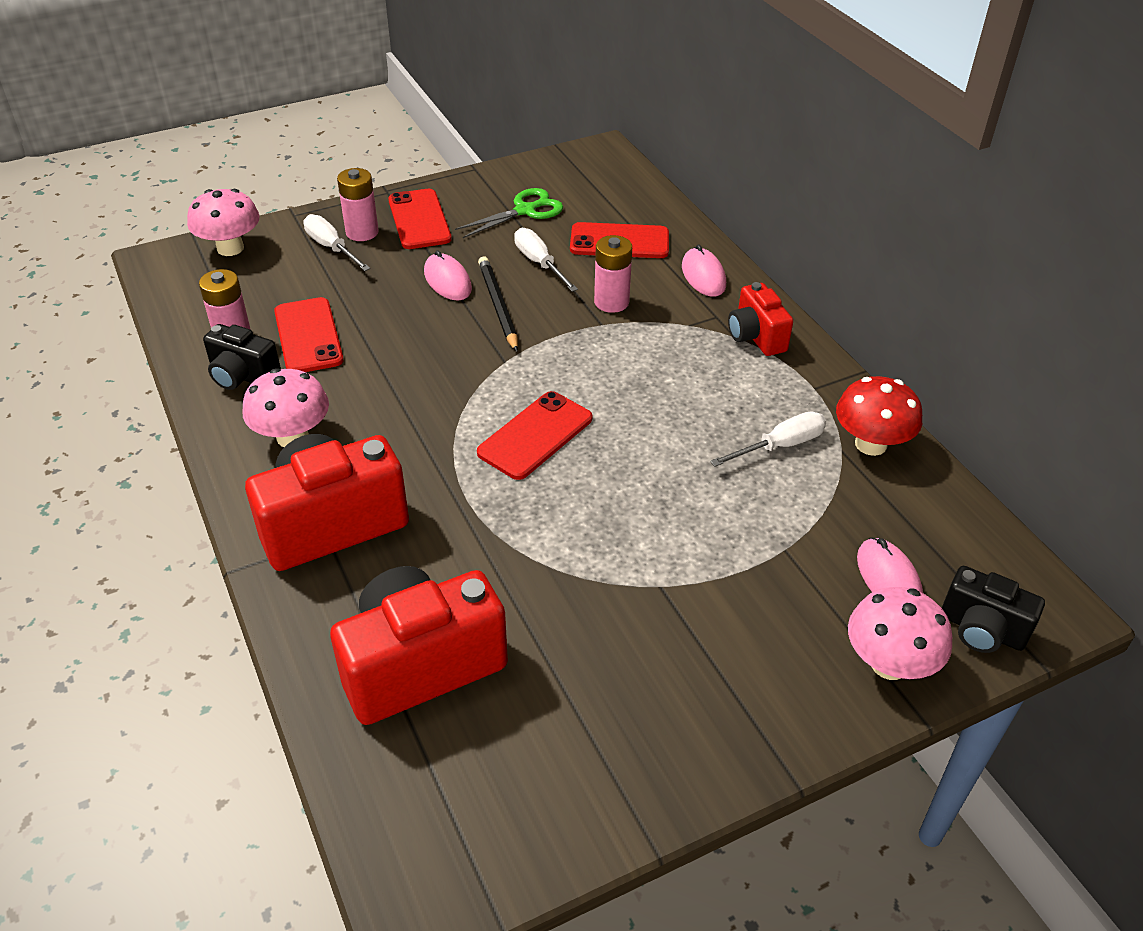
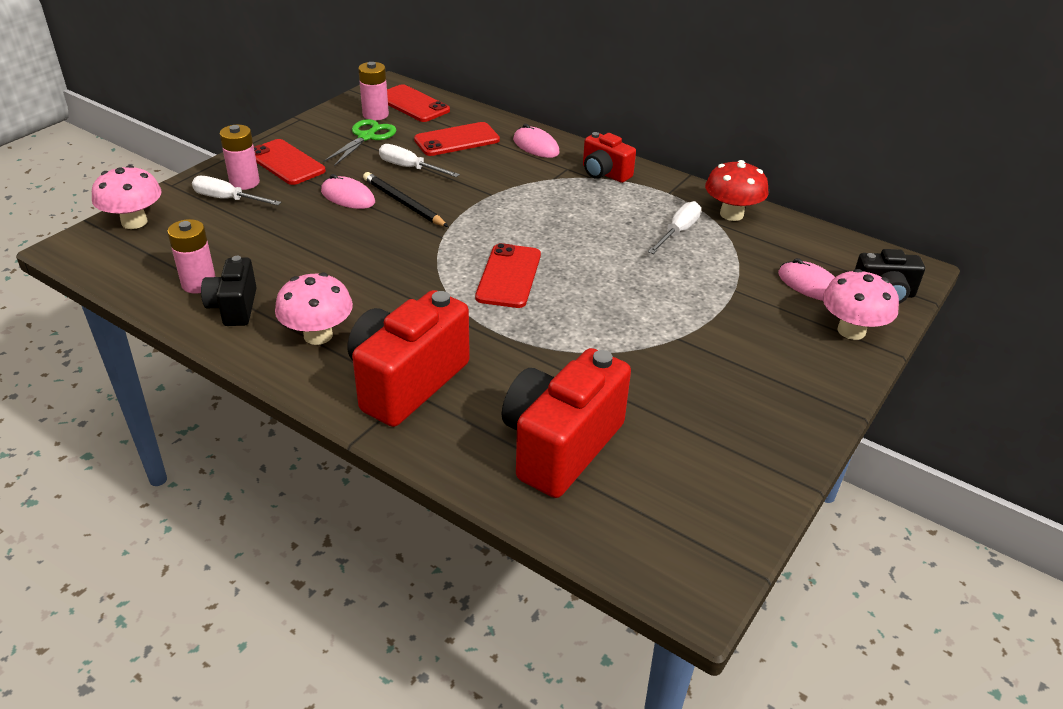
camera: 30 degrees left, 5 degrees down
black camera [203,324,281,390] -> black camera turned 90 degrees clockwise [201,256,257,326]
red phone [274,297,344,372] -> red phone moved to [387,84,450,122]
pink battery [594,235,632,313] -> pink battery moved to [358,62,389,121]

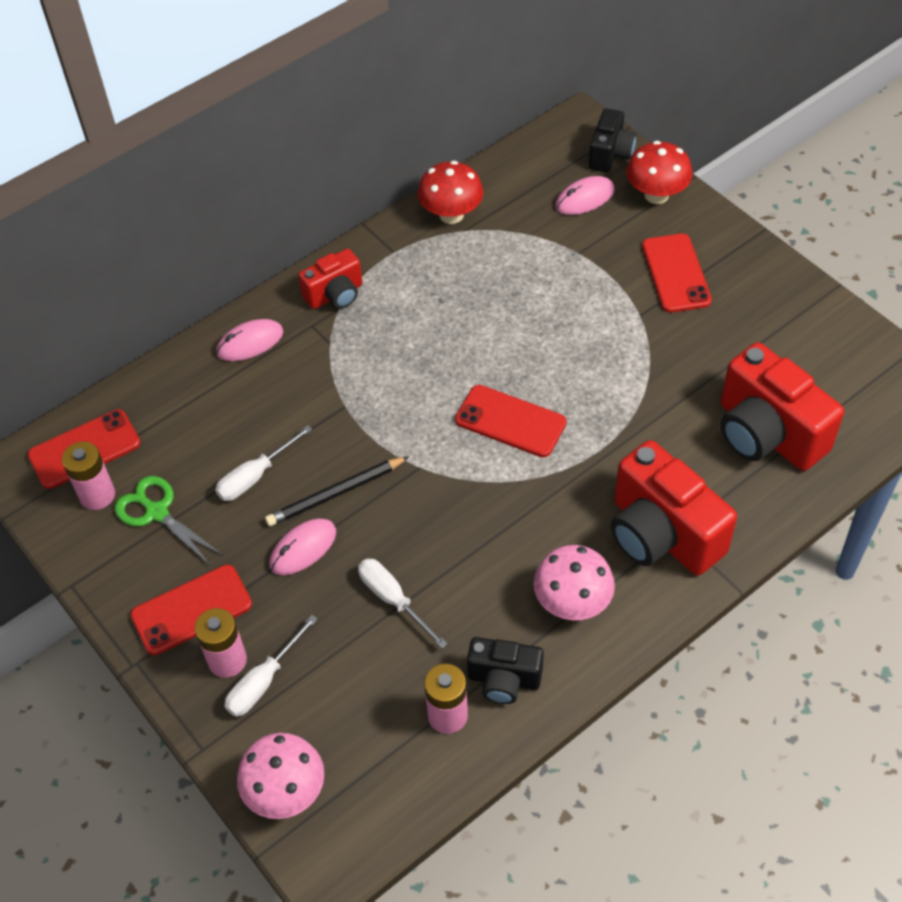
camera: 70 degrees left, 15 degrees up
red phone [414,122,500,156] -> red phone moved to [642,234,712,313]
white screwdriver [648,201,701,254] -> white screwdriver moved to [358,559,448,649]
pink mushroom [823,269,899,340] -> red mushroom [626,141,692,204]

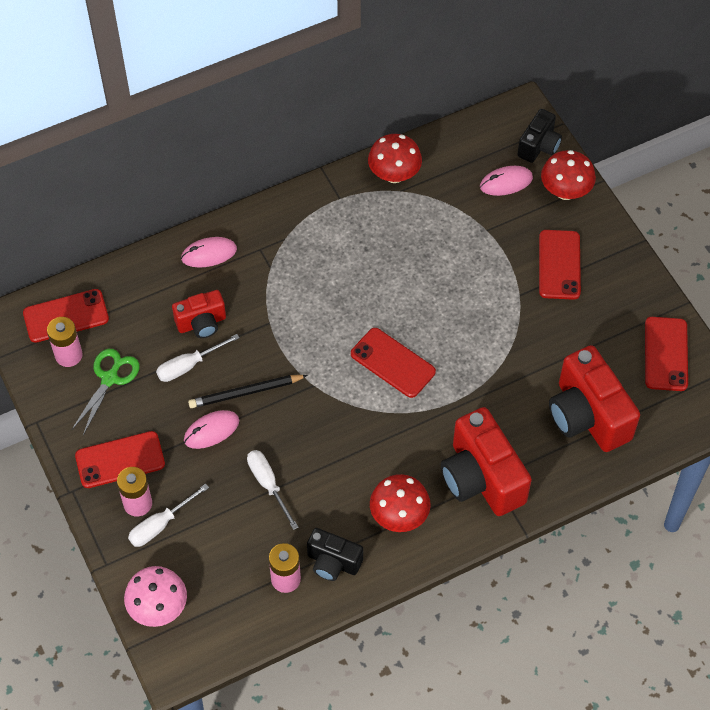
camera: 10 degrees right, 5 degrees up
green scissors [115,476,223,566] -> green scissors turned 60 degrees clockwise [72,349,140,435]
red camera [298,248,362,309] -> red camera moved to [172,290,226,338]
pink mushroom [534,545,615,620] -> red mushroom [370,474,431,532]
none -> red phone [645,317,688,391]

